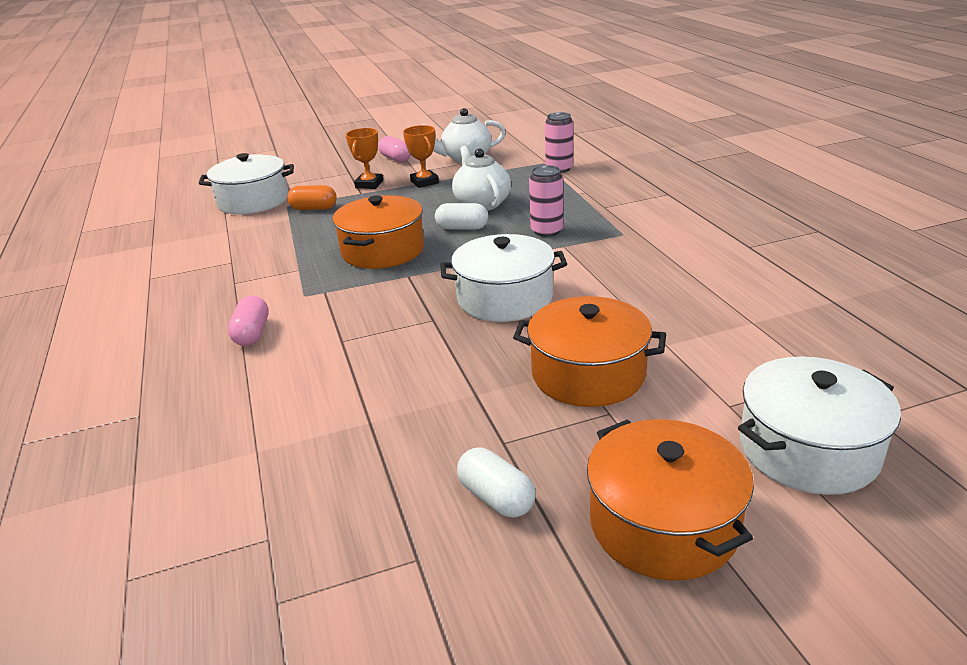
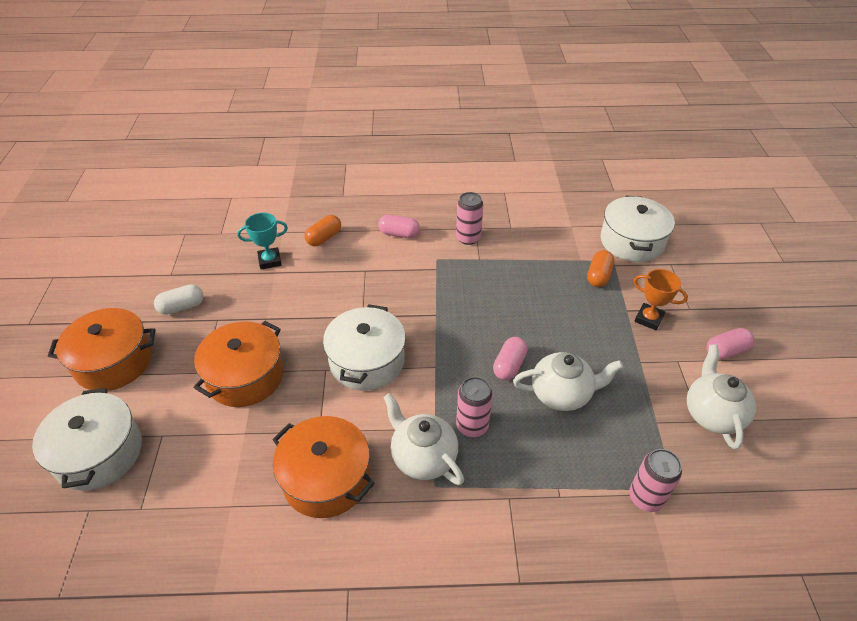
camera: 105 degrees right, 15 degrees up
orange pot [333,195,424,269] -> orange pot moved to [272,416,375,518]
orange trophy [403,125,439,188] -> none
white capsule [435,203,488,230] -> pink capsule [493,337,528,380]
none -> turquoise trophy [237,213,288,269]
none -> orange capsule [305,215,341,246]
none -> white teapot [383,393,464,485]
none -> pink can [456,192,483,245]

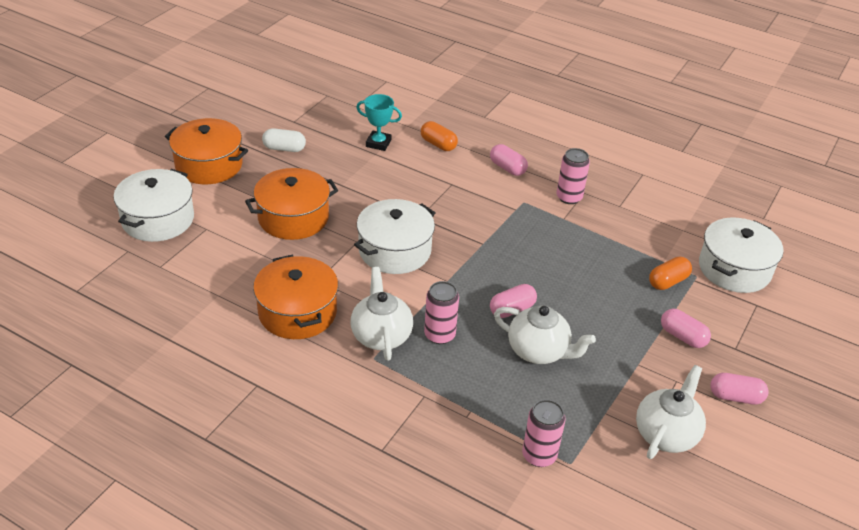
camera: 30 degrees right, 5 degrees down
orange capsule [305,215,341,246] -> orange capsule turned 60 degrees clockwise [421,121,458,151]
orange trophy [634,269,688,330] -> pink capsule [661,309,711,348]

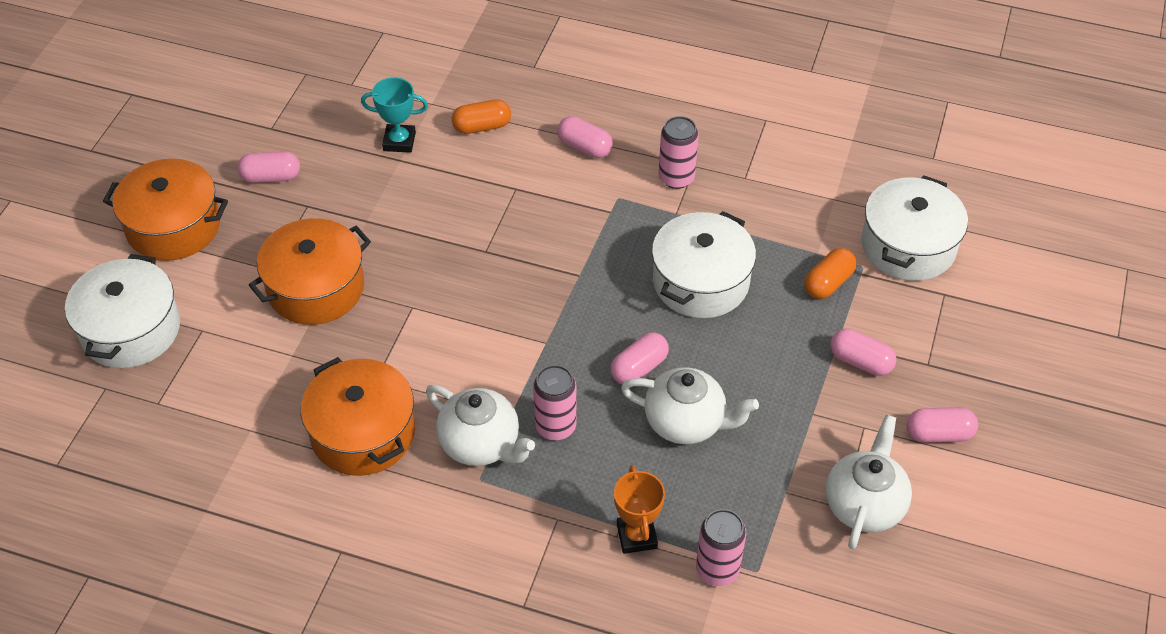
camera: 10 degrees left, 10 degrees up
white capsule [262,128,306,152] -> pink capsule [237,151,300,183]
white teapot [351,267,413,361] -> white teapot turned 150 degrees clockwise [426,385,535,466]
white pot [354,199,435,274] -> white pot moved to [652,211,756,318]
orange capsule [421,121,458,151] -> orange capsule turned 45 degrees counterclockwise [452,99,511,134]
none -> orange trophy [614,466,665,554]

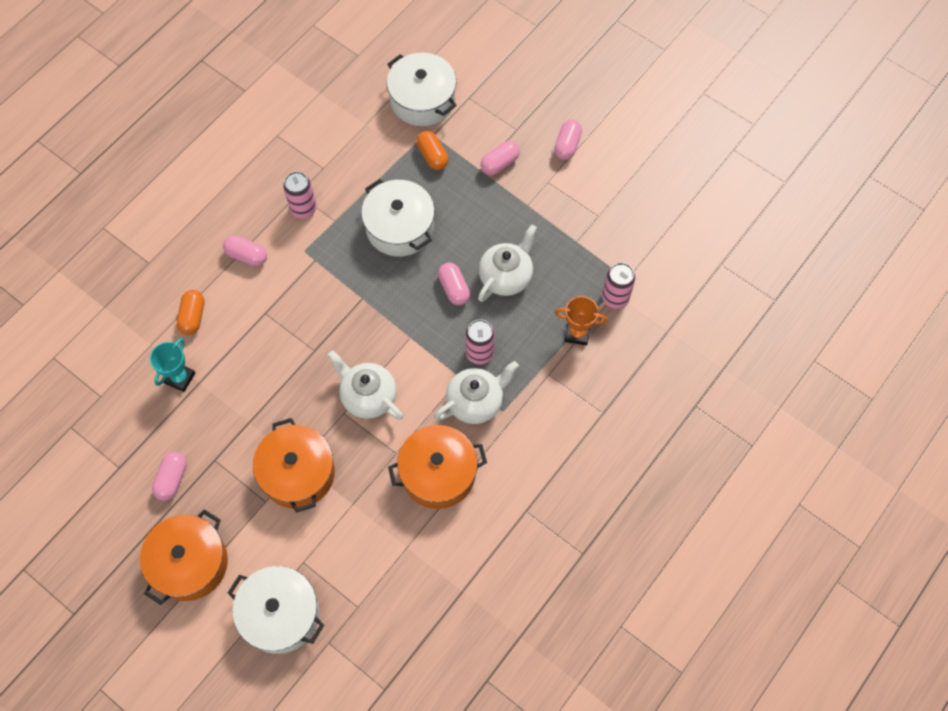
camera: 70 degrees left, 15 degrees up
pink capsule [557,116,613,158] -> pink capsule turned 60 degrees clockwise [223,235,267,266]
white teapot [826,415,912,549] -> white teapot moved to [328,350,403,420]

